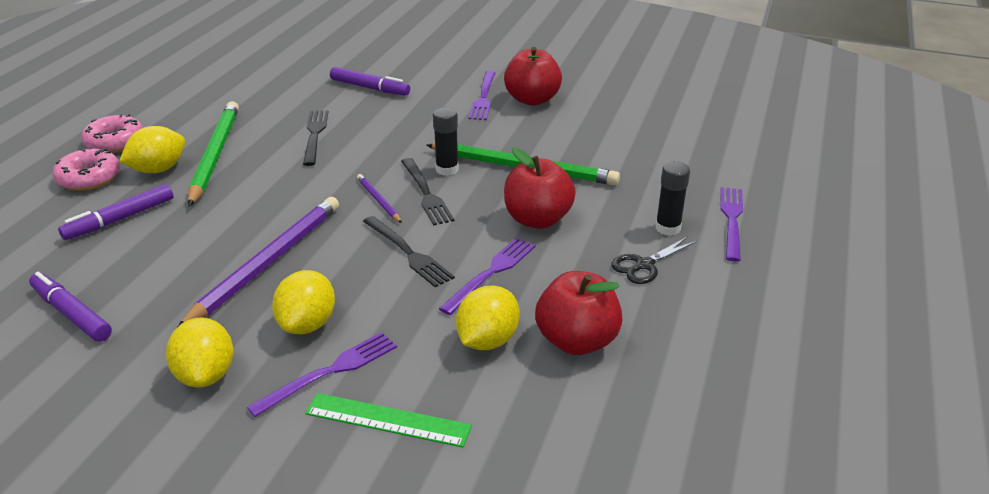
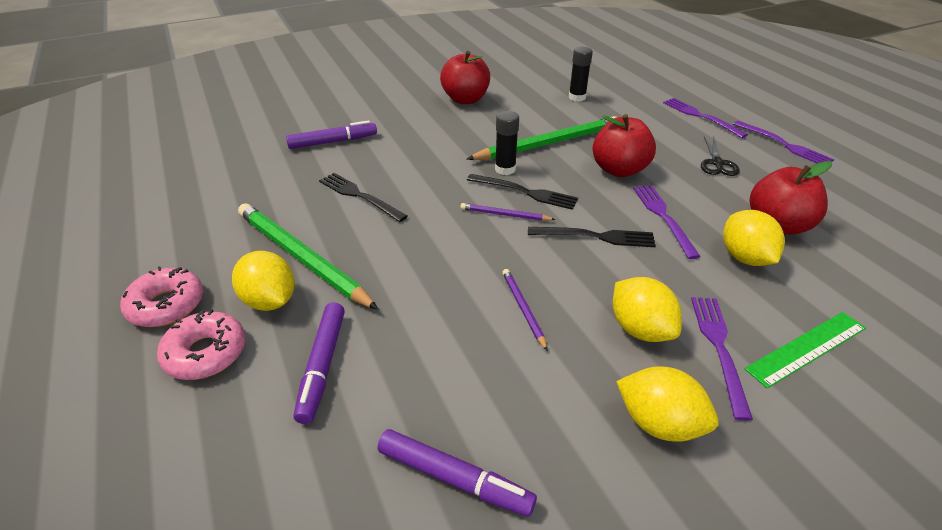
camera: 45 degrees left, 5 degrees up
purple marker [29,272,112,342] -> purple marker turned 150 degrees counterclockwise [378,429,537,517]
yellow lemon [119,126,185,173] -> yellow lemon turned 45 degrees counterclockwise [232,251,295,311]
purple pencil [178,197,339,327] -> purple pencil [502,269,548,351], size x0.47
purple fork [468,71,496,120] -> purple fork moved to [733,121,834,163]
black glue stick [655,161,690,235] -> black glue stick moved to [569,47,593,101]

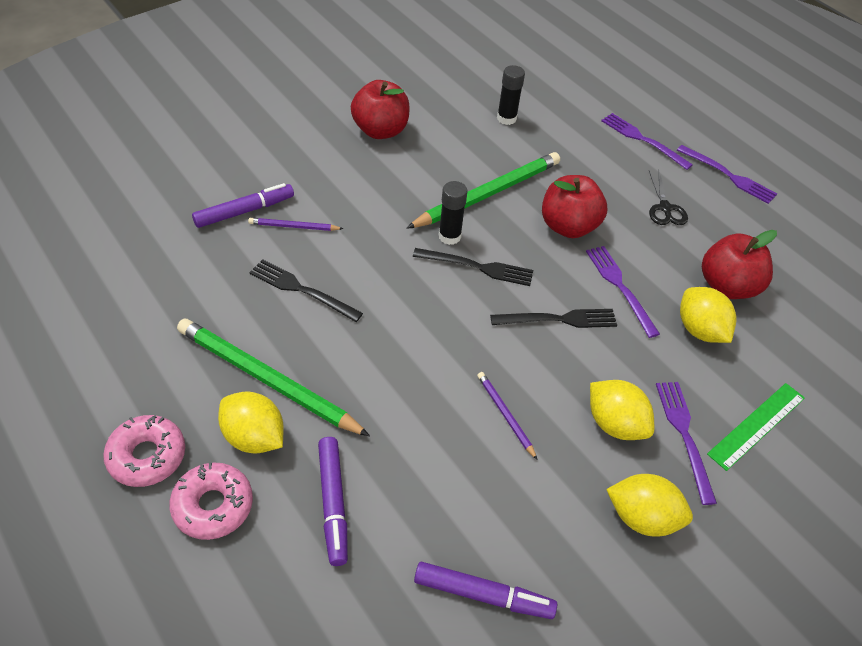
camera: 15 degrees left, 10 degrees up
purple pencil [460,203,556,221] -> purple pencil moved to [248,218,343,231]

